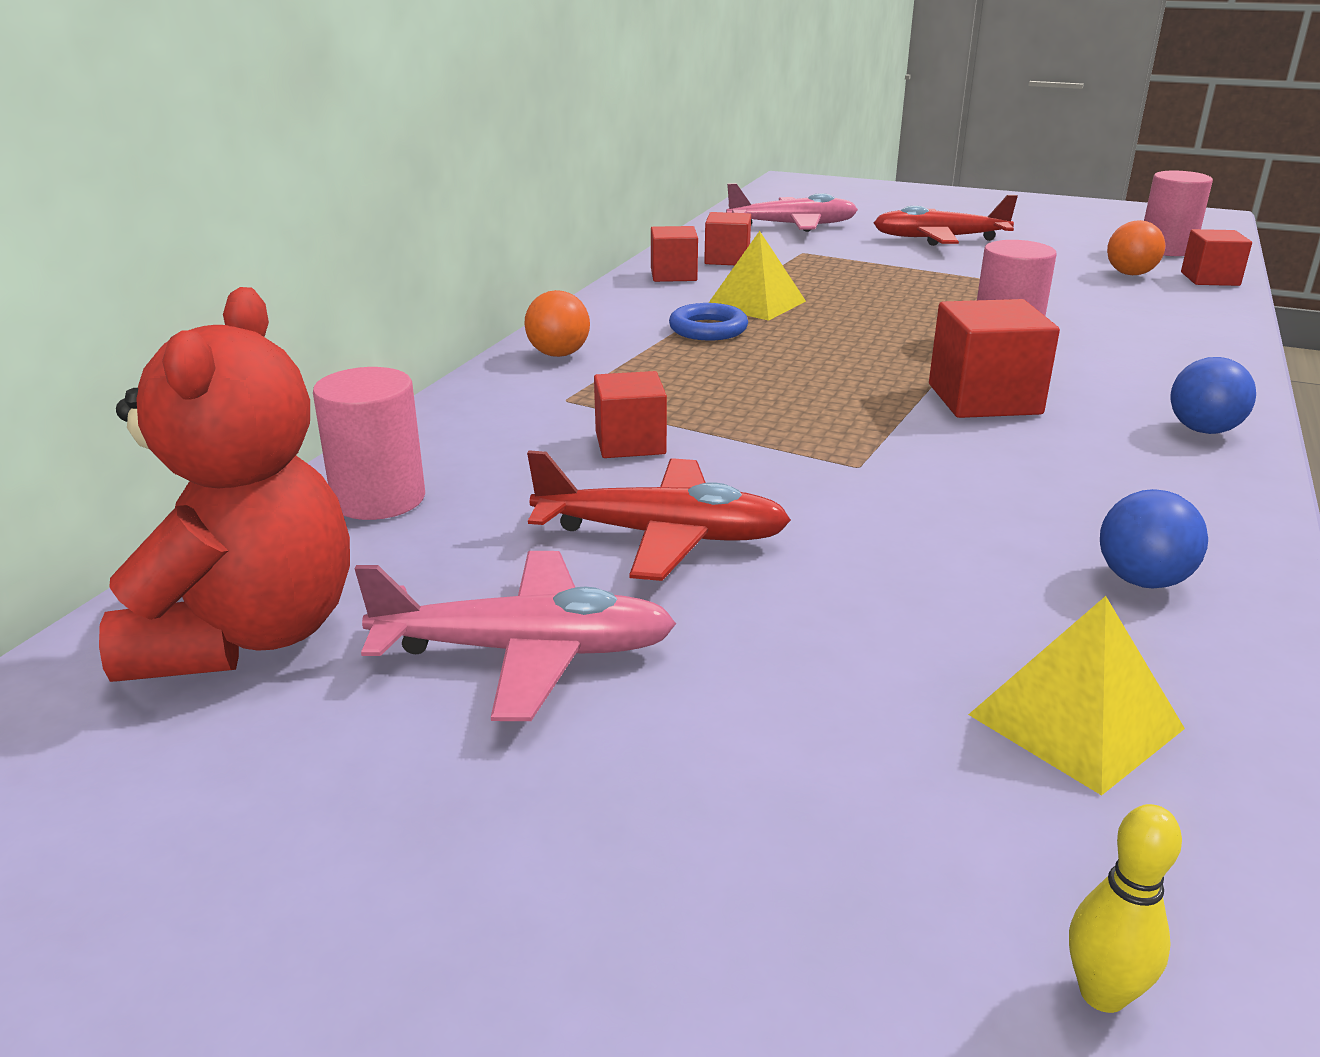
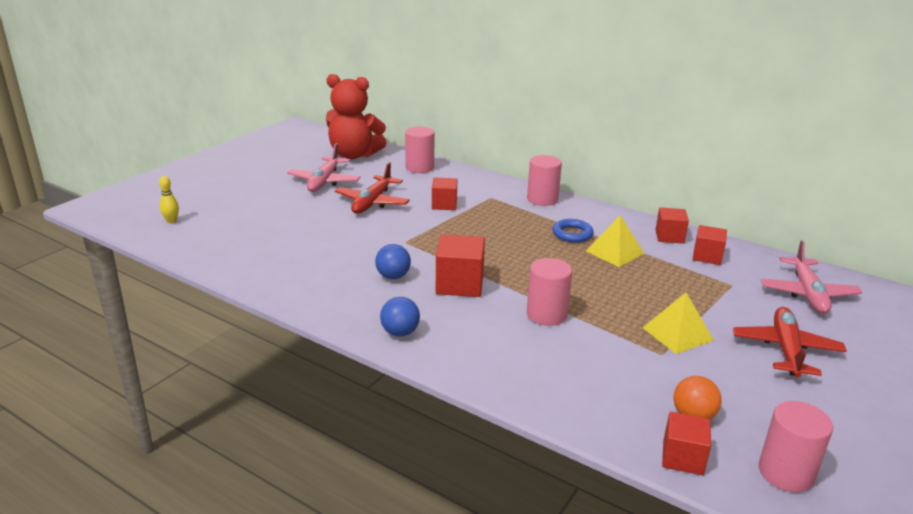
camera: 100 degrees right, 0 degrees up
orange ball [524,290,590,357] -> pink cylinder [527,155,562,206]
yellow pyramid [968,596,1185,796] -> yellow pyramid moved to [642,292,714,354]
blue ball [1100,489,1208,588] -> blue ball moved to [375,244,411,279]

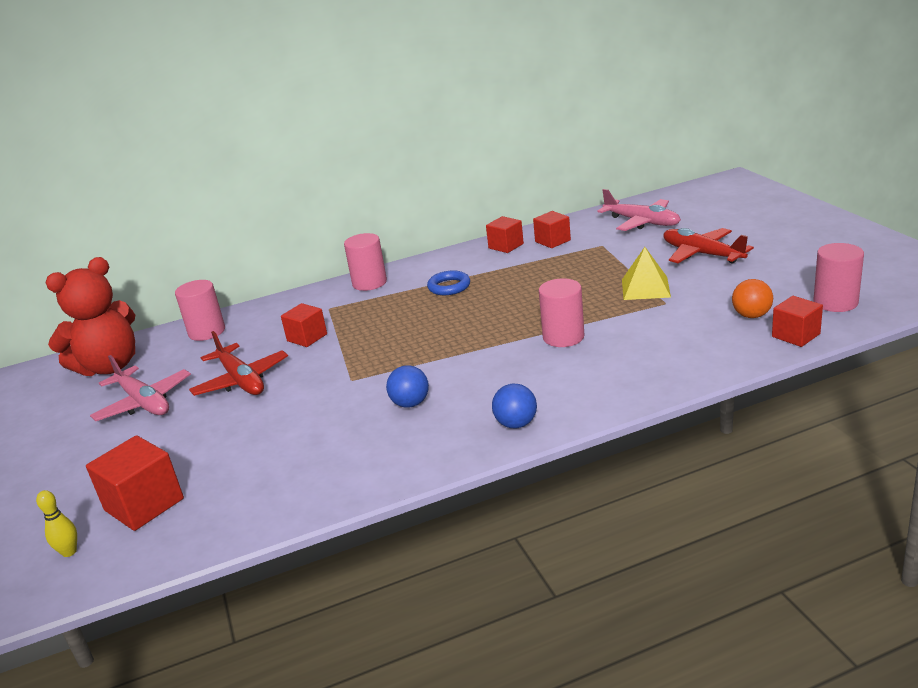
camera: 50 degrees left, 0 degrees up
red cube [436,234,485,297] -> red cube moved to [86,435,184,531]
yellow pyramid [586,215,644,267] -> none

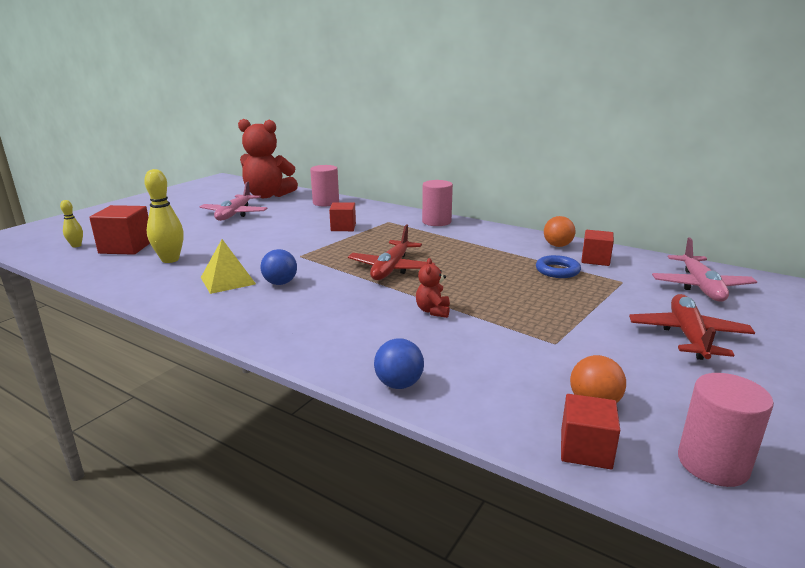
camera: 50 degrees right, 5 degrees down
red plane [189,331,288,396] -> red plane moved to [348,224,435,280]
blue ring [427,270,470,295] -> blue ring moved to [536,255,581,278]
red cube [486,216,524,253] -> orange ball [544,216,575,247]
blue ball [492,384,537,428] -> blue ball moved to [374,338,424,389]
pink cylinder [539,278,584,347] -> red teddy bear [416,258,450,318]
yellow pyramid [622,247,671,300] -> yellow pyramid moved to [201,239,256,294]
none -> yellow bowling pin [144,169,184,263]

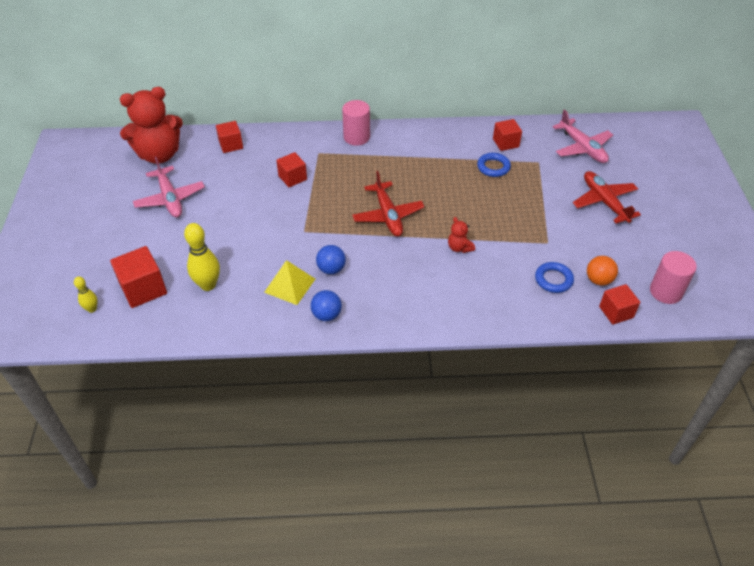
camera: 35 degrees left, 25 degrees up
pink cylinder [310,165,339,207] -> red cube [216,121,243,153]
blue ball [374,338,424,389] -> blue ball moved to [311,290,342,321]
orange ball [544,216,575,247] -> none
none -> blue ring [535,262,574,293]

